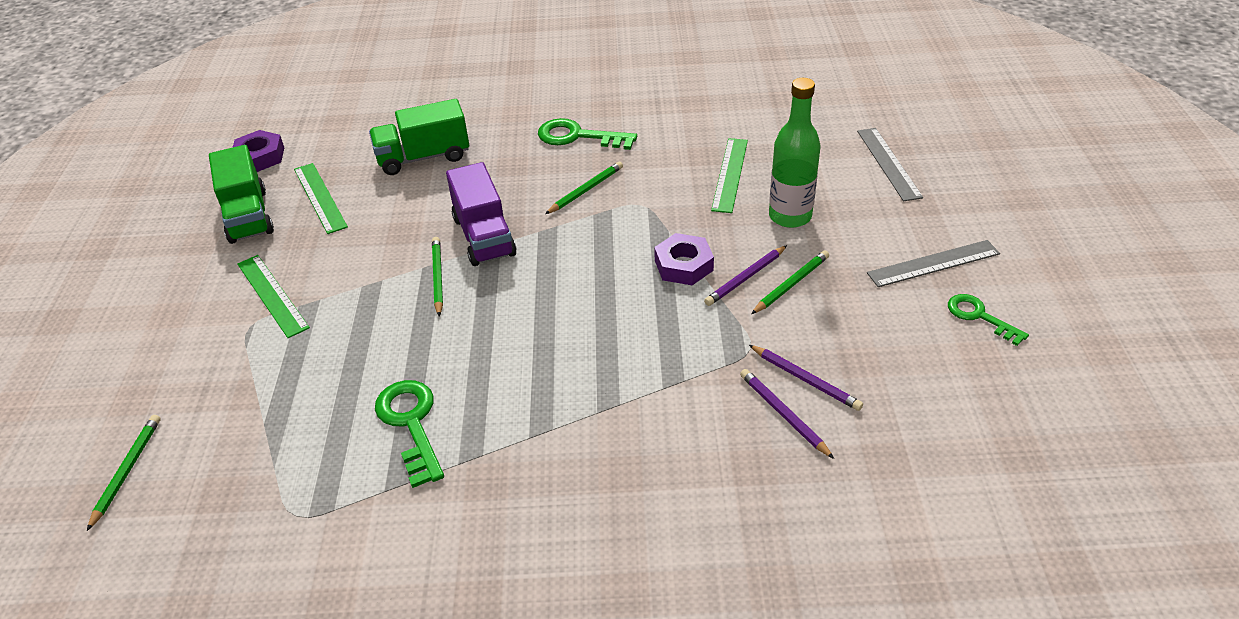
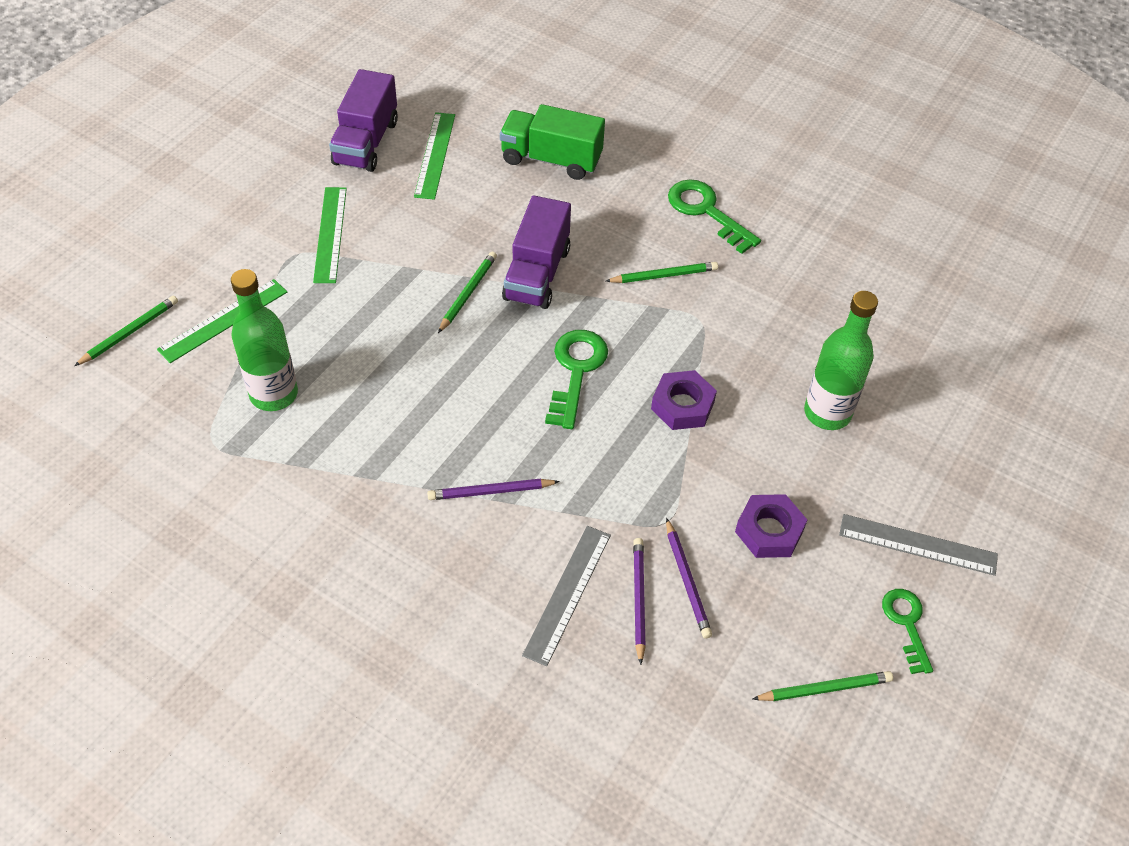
camera: 30 degrees right, 10 degrees up
green truck [209,145,274,244] -> purple truck [329,69,398,172]
purple nut [232,130,284,172] -> purple nut moved to [735,494,807,558]
green key [375,380,444,488] -> green key moved to [545,330,608,429]
purple pencil [704,245,787,306] -> purple pencil moved to [427,479,560,500]
green ruler [711,138,748,213] -> green ruler moved to [157,279,287,363]
green pencil [751,250,829,314] -> green pencil moved to [753,671,893,701]
grey ruler [857,128,923,201] -> grey ruler moved to [522,526,611,666]
none -> green bottle [231,269,298,411]

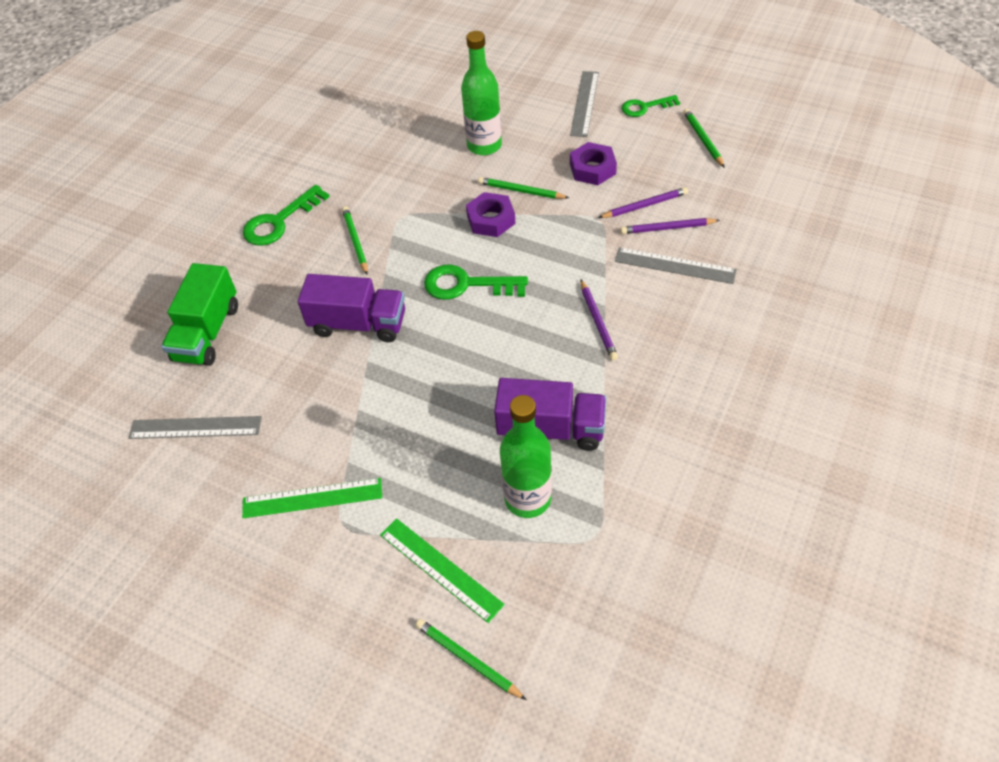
camera: 90 degrees left, 0 degrees up
purple truck [329,69,398,172] -> purple truck moved to [494,378,607,451]
green ruler [414,112,455,200] -> grey ruler [128,416,262,439]
green pencil [438,252,497,333] -> green pencil moved to [478,177,569,199]

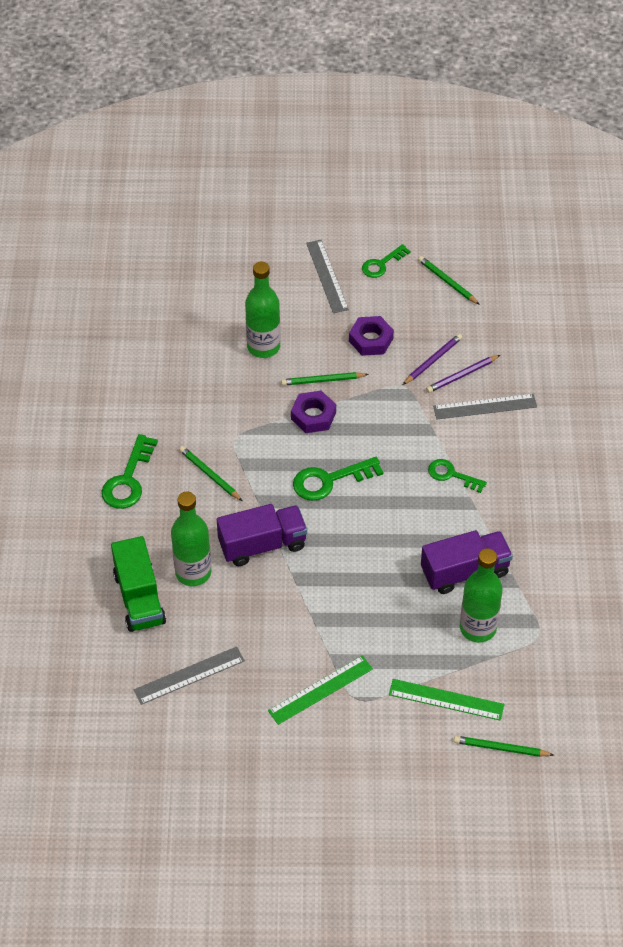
camera: 30 degrees left, 0 degrees up
purple pencil [581,280,618,360] -> green key [428,459,487,493]
none -> green bottle [171,492,211,586]

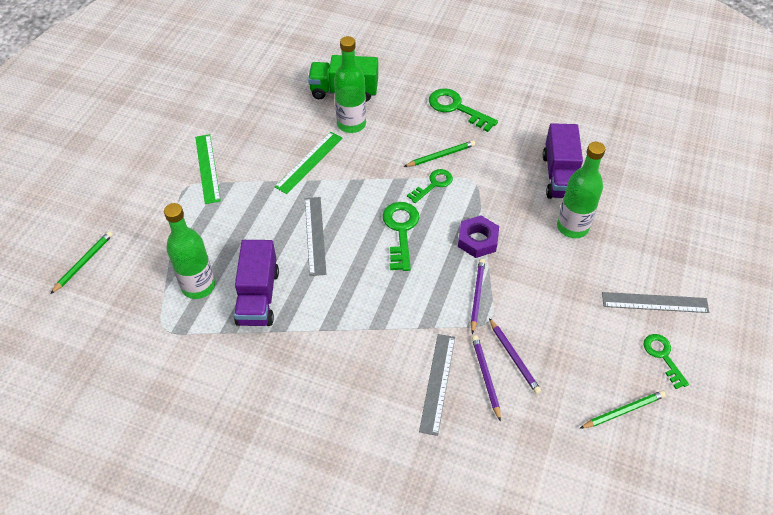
camera: 110 degrees right, 0 degrees up
grey ruler [134,646,245,705] -> grey ruler moved to [305,197,326,276]
purple truck [217,504,307,566] -> purple truck moved to [543,123,583,199]
green pencil [281,372,369,386] -> none
purple nut [349,316,394,356] -> none
green ruler [389,679,505,721] -> green ruler moved to [275,132,342,194]
green key [428,459,487,493] -> green key moved to [407,169,453,203]
none -> purple pencil [471,259,485,334]

